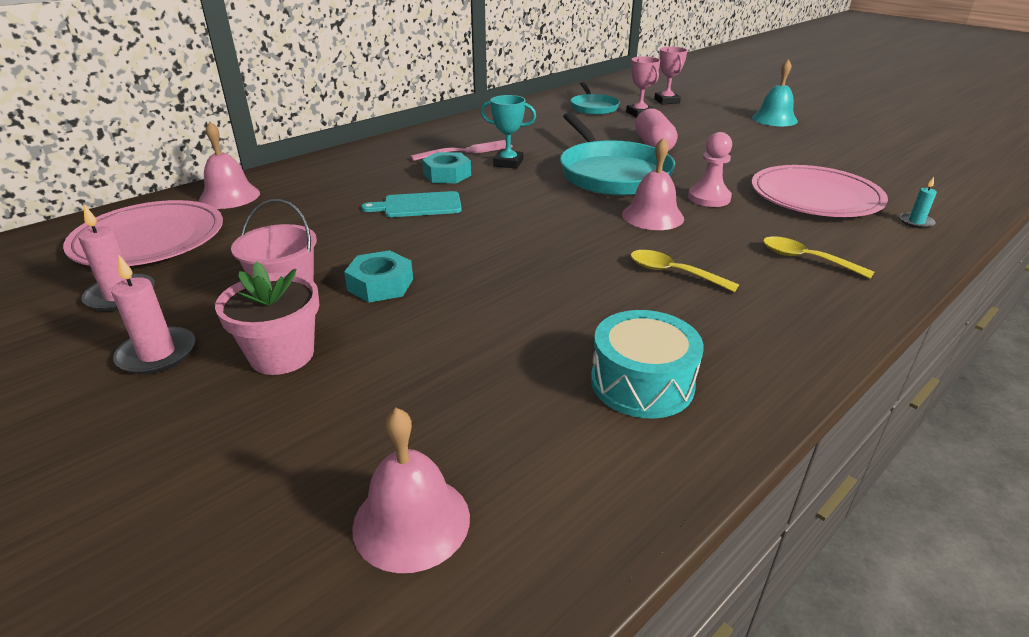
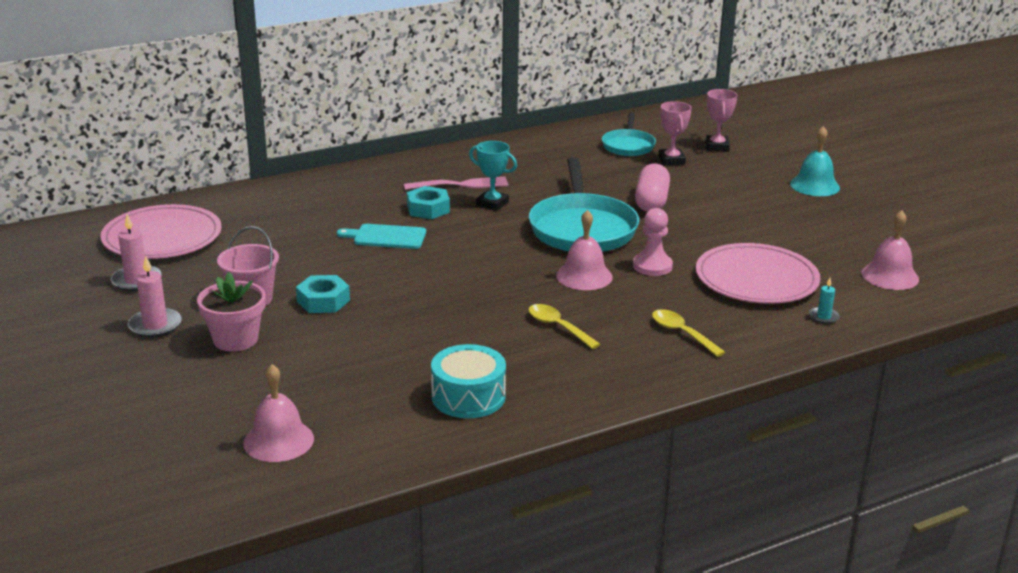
camera: 15 degrees right, 5 degrees down
pink bell [199,121,260,209] -> pink bell moved to [861,210,919,290]

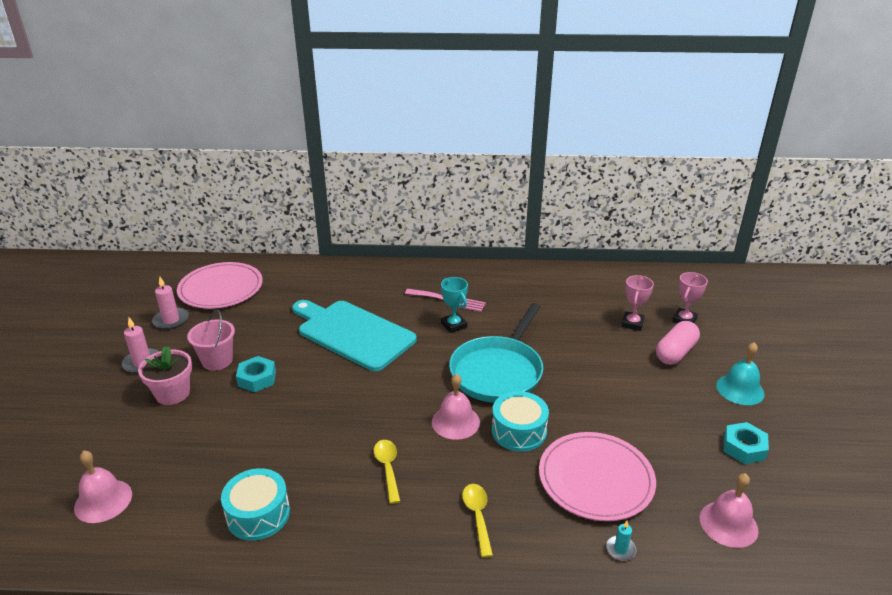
camera: 30 degrees right, 5 degrees up
turquoise cutting board [337,224,426,249] -> turquoise cutting board [292,300,417,371], size x2.06
turquoise nut [407,186,450,219] -> turquoise nut moved to [723,422,769,464]
turquoise pan [602,112,656,156] -> none
pink pawn [633,208,673,276] -> turquoise drum [492,391,549,452]
pink capsule [635,163,670,212] -> pink capsule moved to [656,321,700,365]

